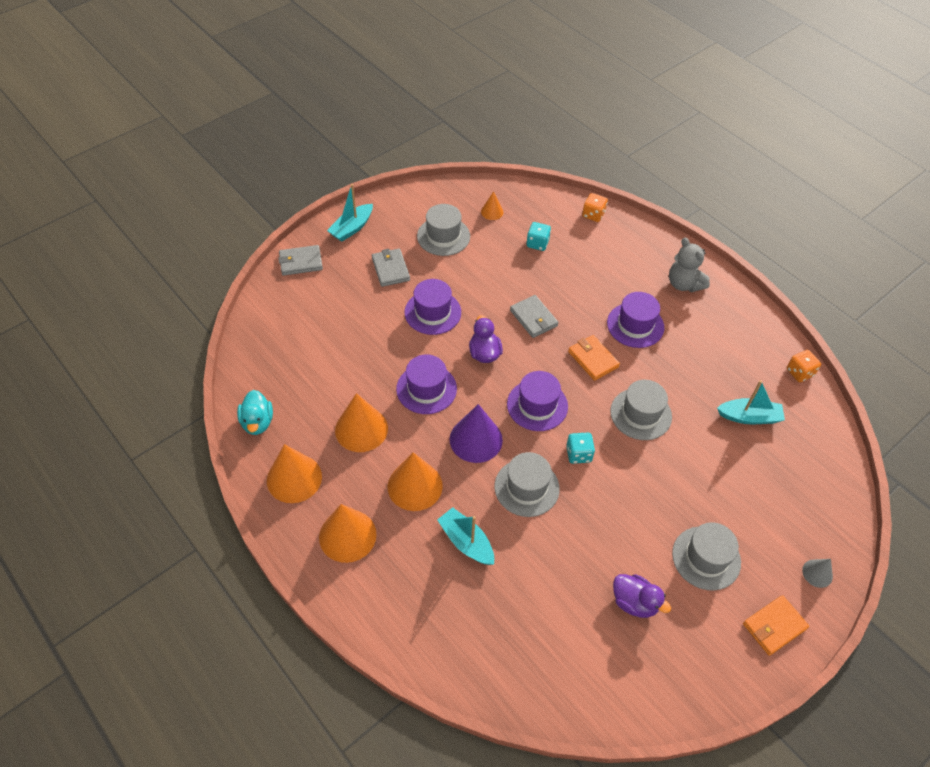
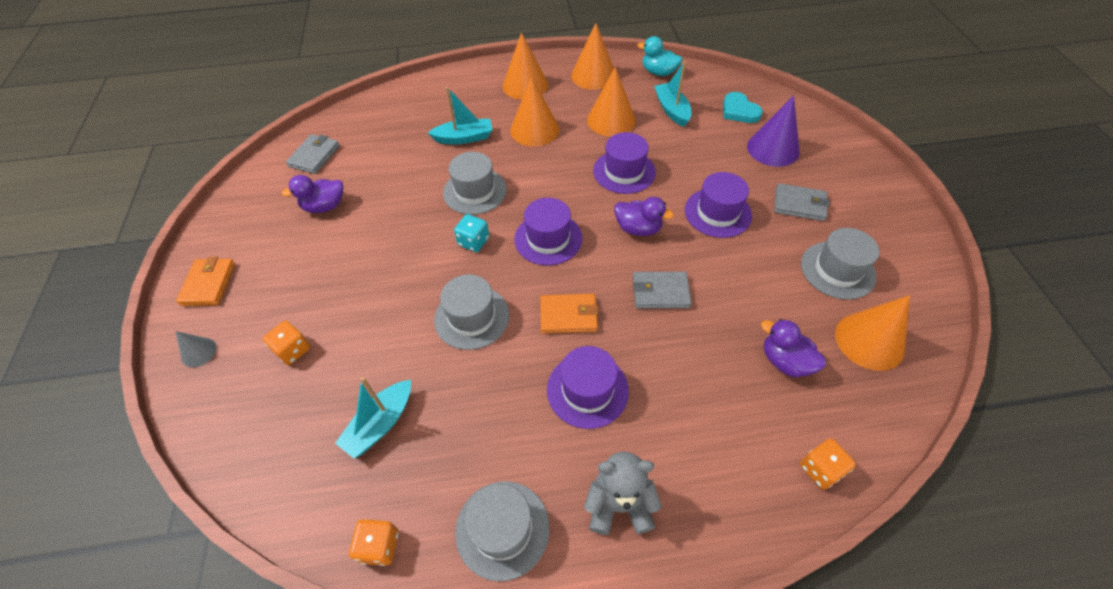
camera: 125 degrees right, 0 degrees up
grey wallet [278,245,323,276] -> grey wallet moved to [286,134,340,174]
turquoise boat [327,184,373,242] -> turquoise boat moved to [654,61,692,127]
purple cone [450,404,503,463] -> purple cone moved to [747,95,800,167]
orange cone [481,191,503,220] -> orange cone [835,295,910,371], size x1.94
turquoise dice [526,222,551,251] -> purple duck [761,319,826,378]
grey hat [672,522,741,591] -> grey hat moved to [455,481,550,581]
none -> orange dice [263,321,310,365]
none -> turquoise heart [723,92,763,123]

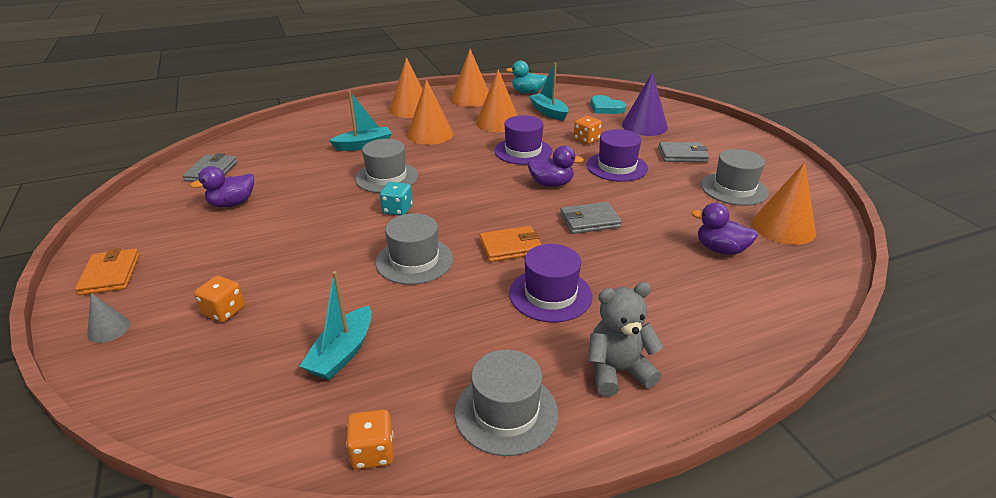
camera: 15 degrees left, 20 degrees down
purple hat [514,198,583,266] -> none
orange dice [800,438,856,490] -> orange dice moved to [573,116,602,144]

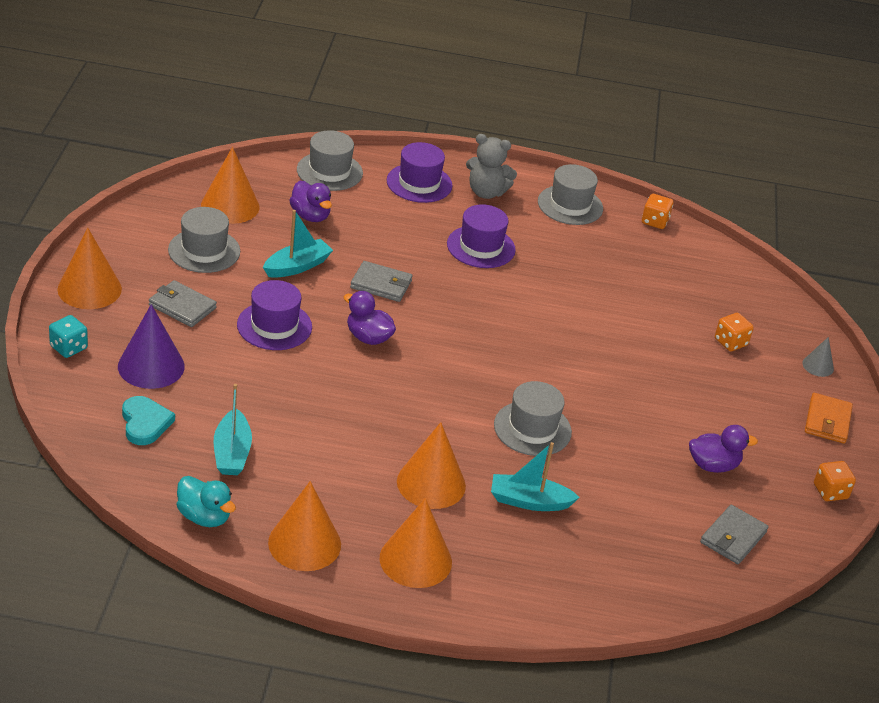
camera: 155 degrees left, 5 degrees up
turquoise boat [300,271,372,380] -> turquoise boat moved to [263,210,333,278]
grey hat [376,213,453,285] -> grey hat moved to [297,130,363,191]
turquoise dice [380,182,413,216] -> turquoise dice moved to [49,315,88,358]
orange cone [476,69,518,132] -> orange cone moved to [58,228,122,309]
orange wallet [479,226,542,262] -> none
purple hat [494,115,552,165] -> purple hat moved to [387,142,453,203]
orange dice [573,116,602,144] -> orange dice moved to [814,461,856,501]

